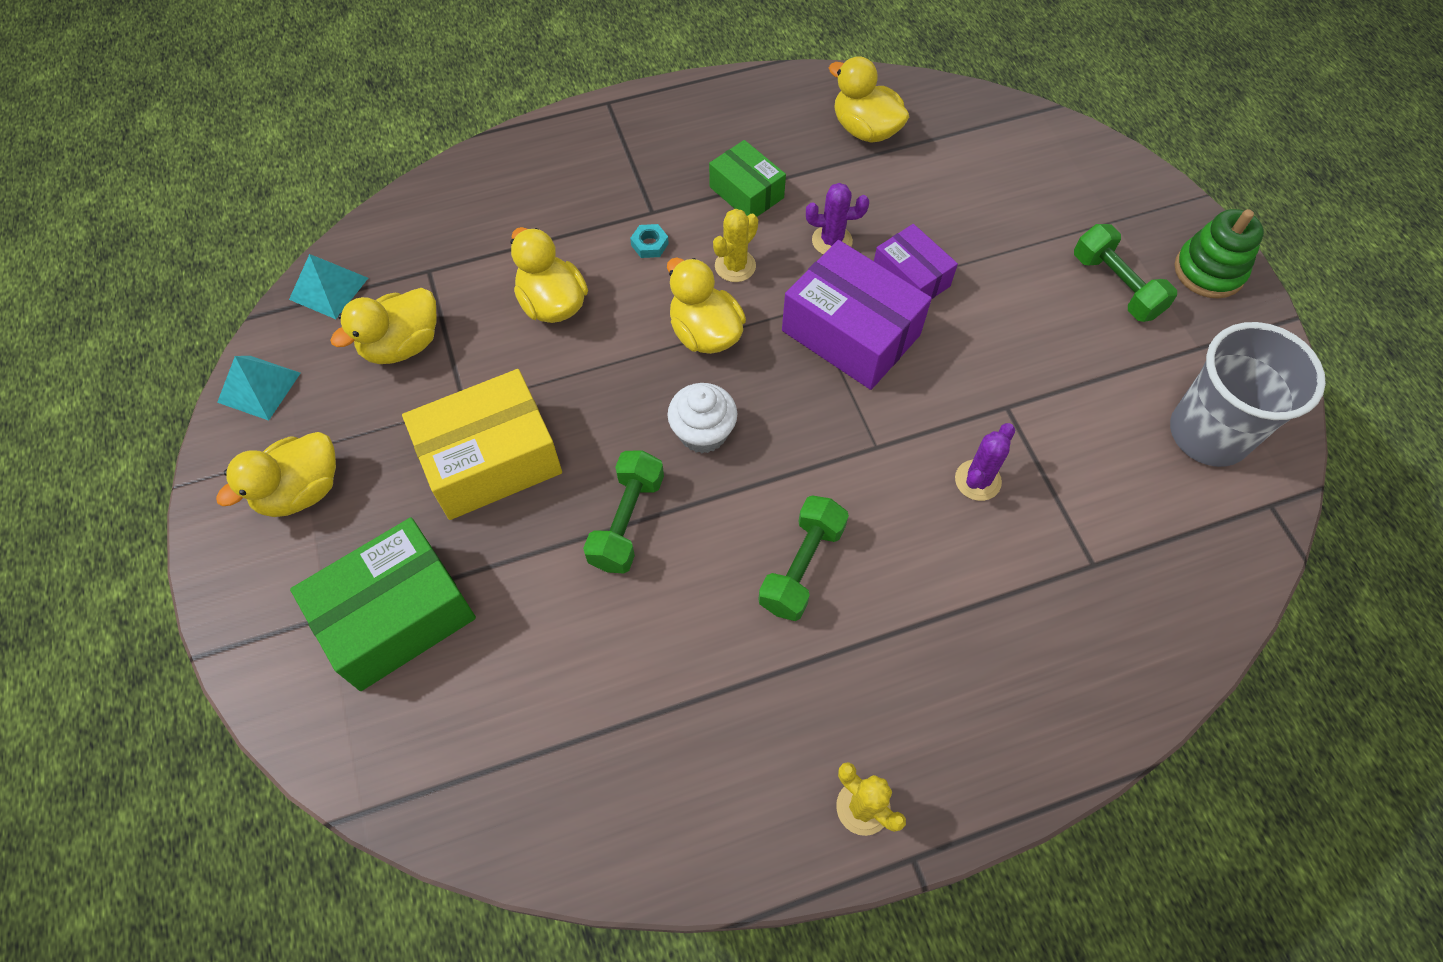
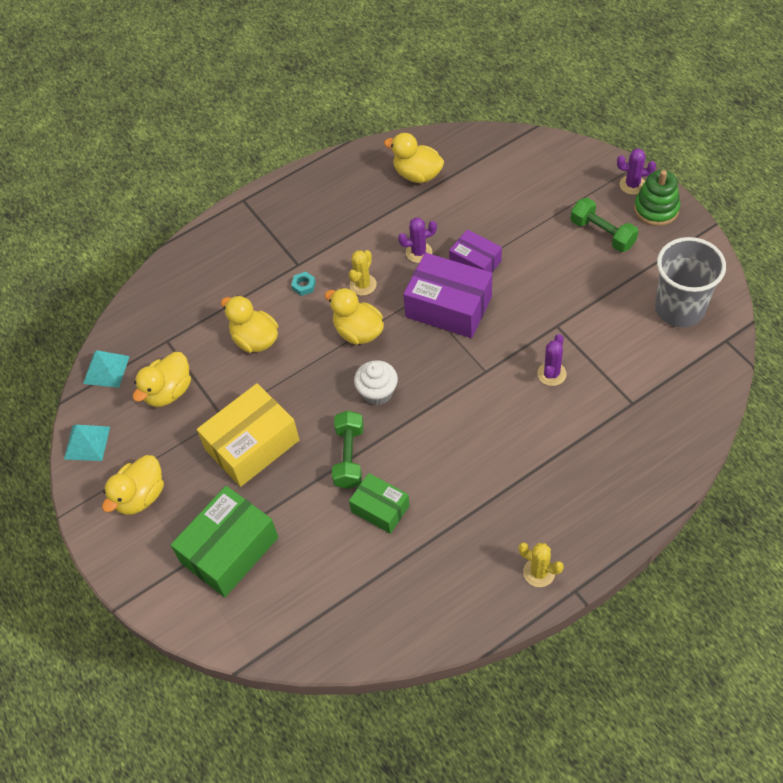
camera: 10 degrees left, 5 degrees down
green box [709,140,786,217] -> green box moved to [349,473,410,534]
green dumbbell [758,495,849,621] -> none
none -> purple cactus [617,148,656,195]

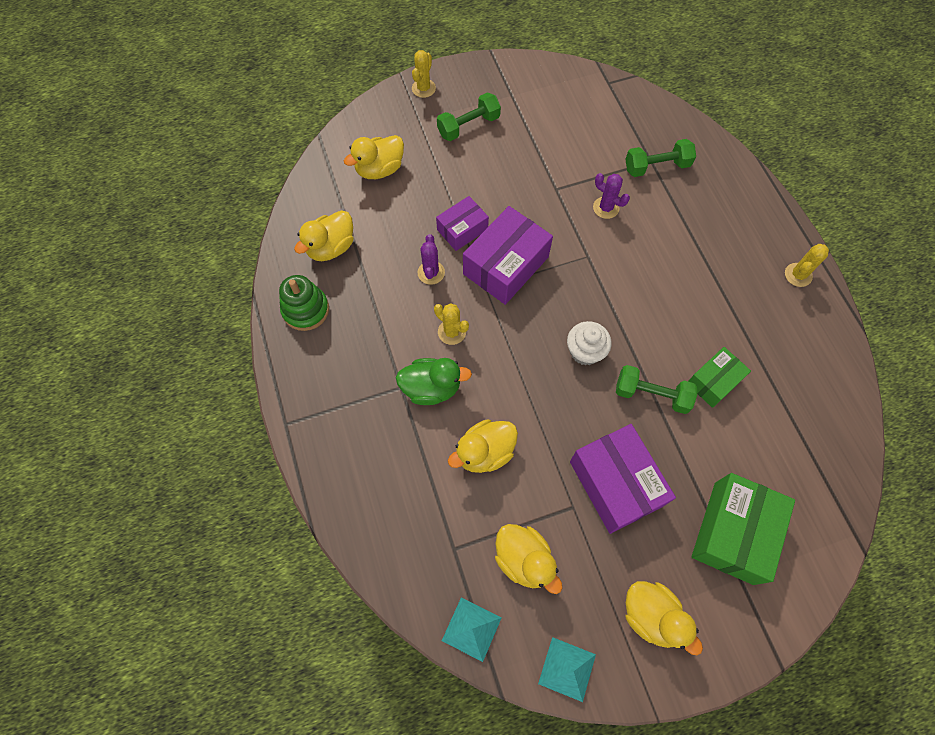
camera: 80 degrees left, 10 degrees up
green box [171,486,278,597] -> green box turned 60 degrees clockwise [692,473,795,585]
yellow box [197,383,300,487] -> purple box [570,424,676,534]
turquoise nut [291,272,316,296] -> green duck [396,358,472,405]
yellow duck [325,288,384,345] -> yellow duck moved to [344,135,404,179]
purple cactus [617,148,656,195] -> yellow cactus [412,50,436,98]
green stacking toy [634,170,680,226] -> green stacking toy moved to [279,275,329,331]
grey cup [655,237,726,327] -> none
none -> green dumbbell [625,139,696,177]

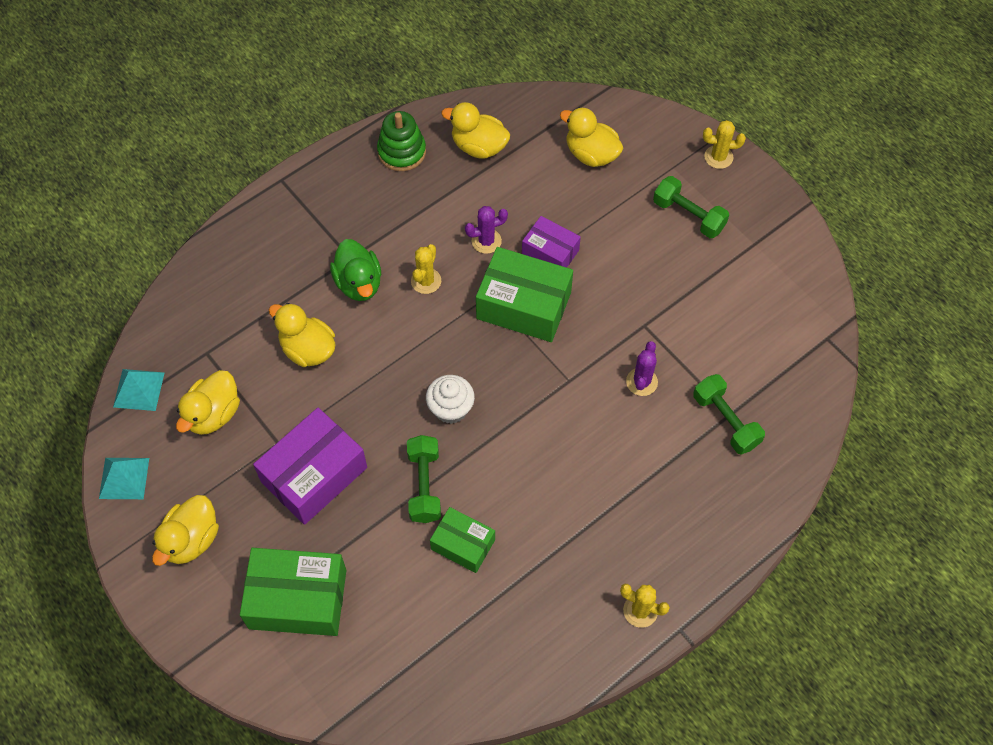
camera: 70 degrees right, 5 degrees down
purple box [463,206,553,305] -> green box [476,247,573,342]

